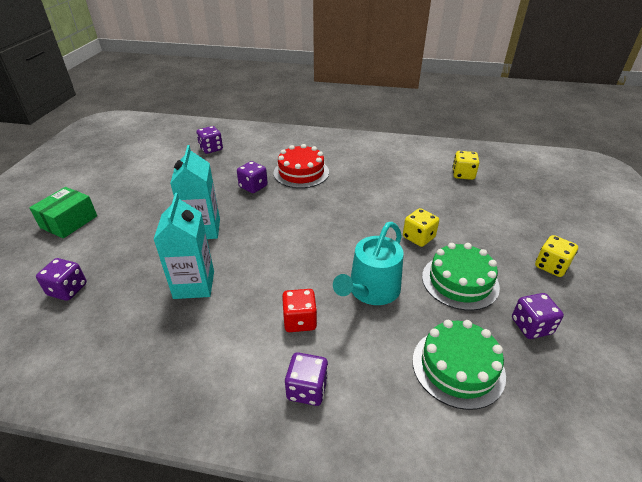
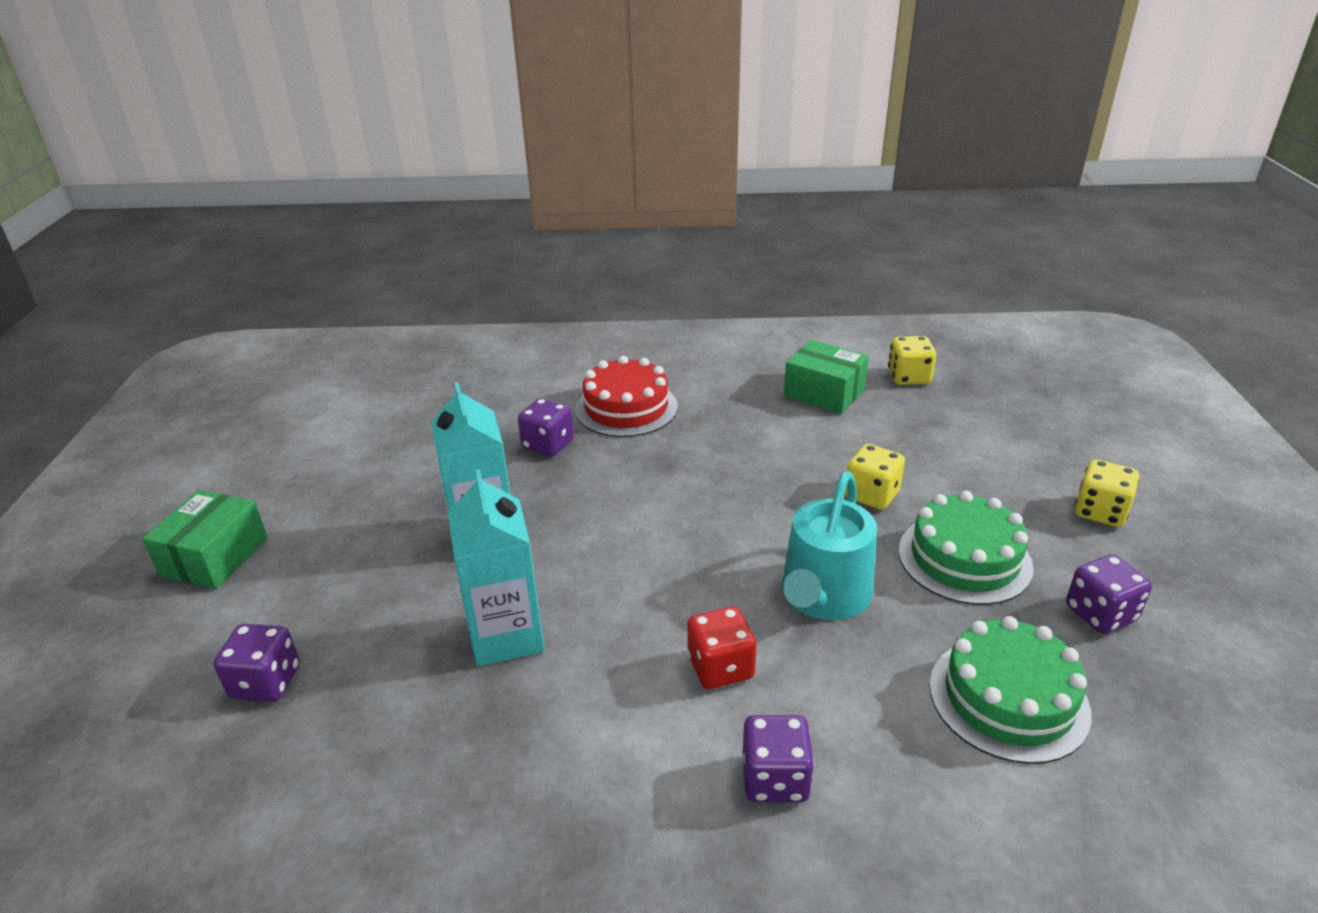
camera: 10 degrees left, 5 degrees down
purple dice [196,126,223,154] -> none
none -> green box [784,340,869,414]

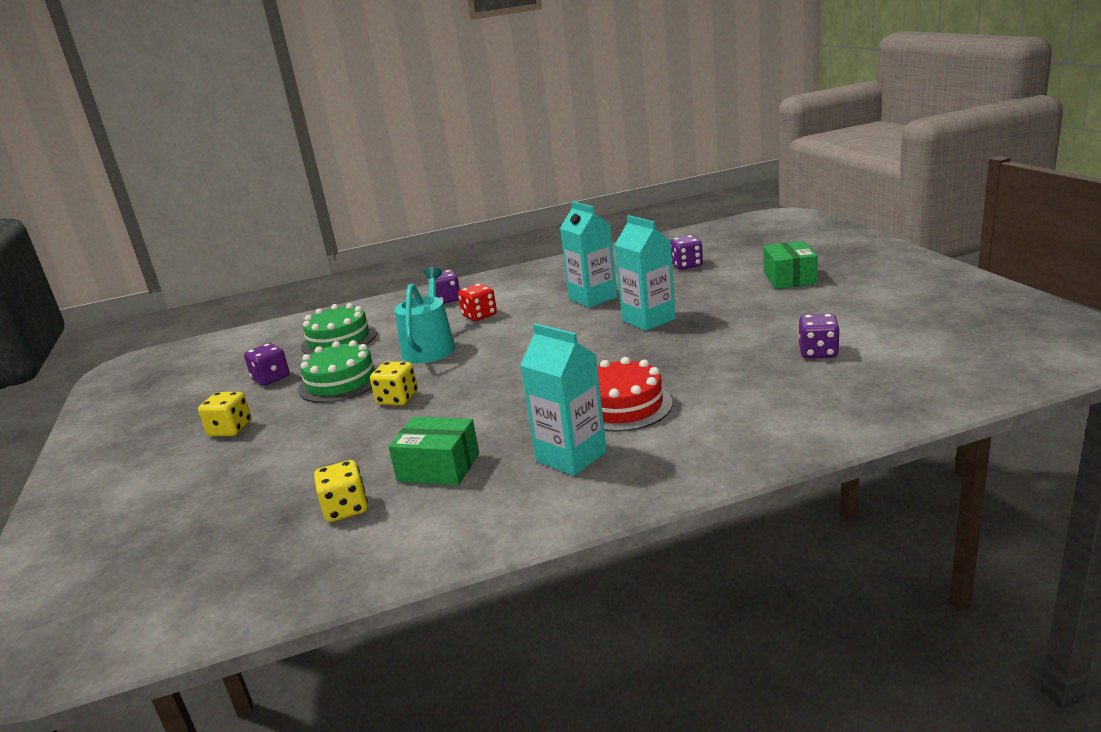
camera: 165 degrees right, 10 degrees down
purple dice [518,398,574,457] -> purple dice moved to [799,314,840,358]
none -> turquoise carton [521,323,607,476]

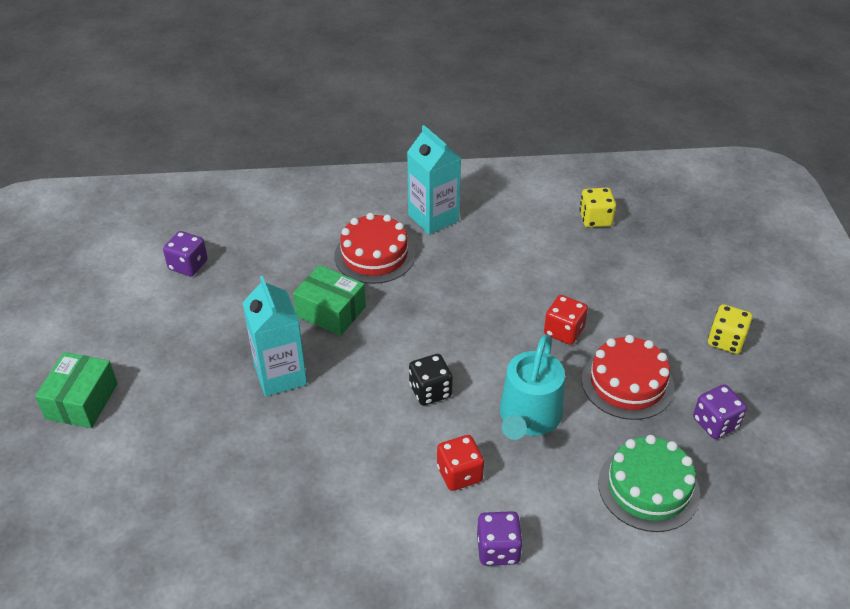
camera: 170 degrees left, 20 degrees up
green cake [298,340,379,403] -> red cake [582,335,674,420]
yellow dice [370,362,418,405] -> red dice [544,295,588,345]
green box [388,417,479,485] -> green box moved to [293,265,366,336]
turquoise carton [560,201,617,308] -> none
purple dice [670,235,703,270] -> none
none -> black dice [409,354,453,406]

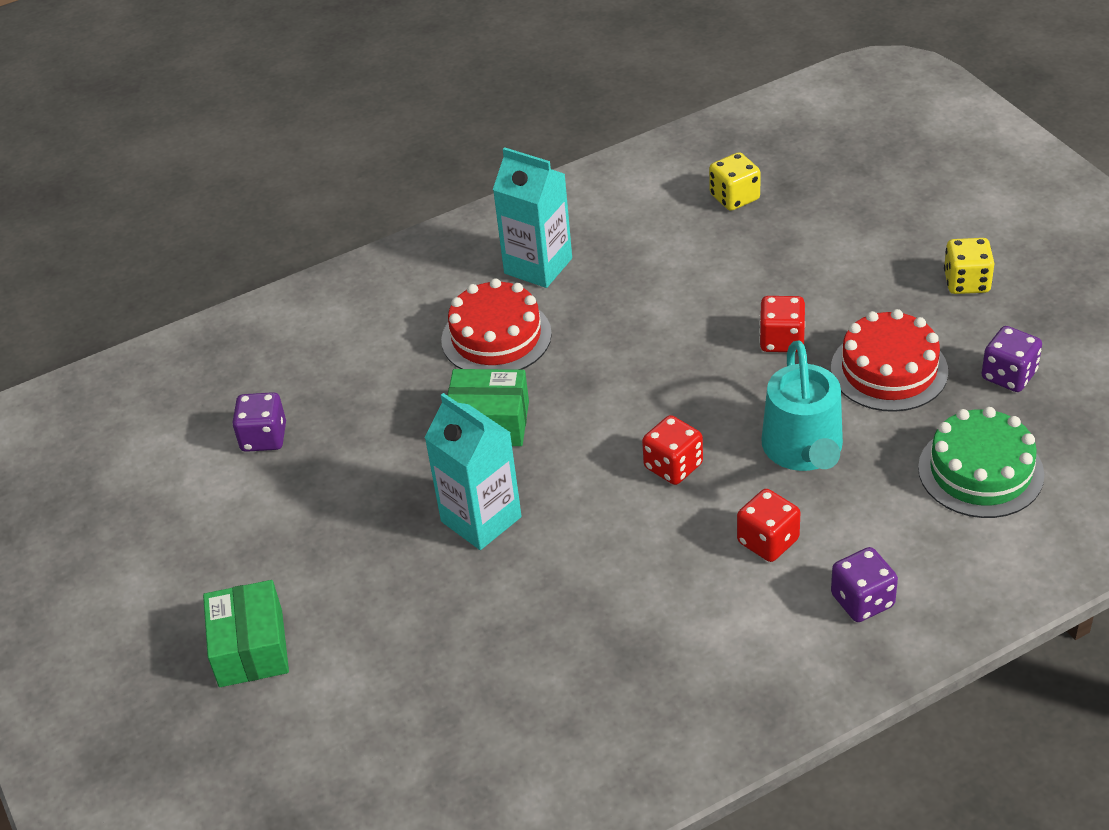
camera: 20 degrees left, 0 degrees up
black dice [409,354,453,406] -> red dice [642,415,703,485]

